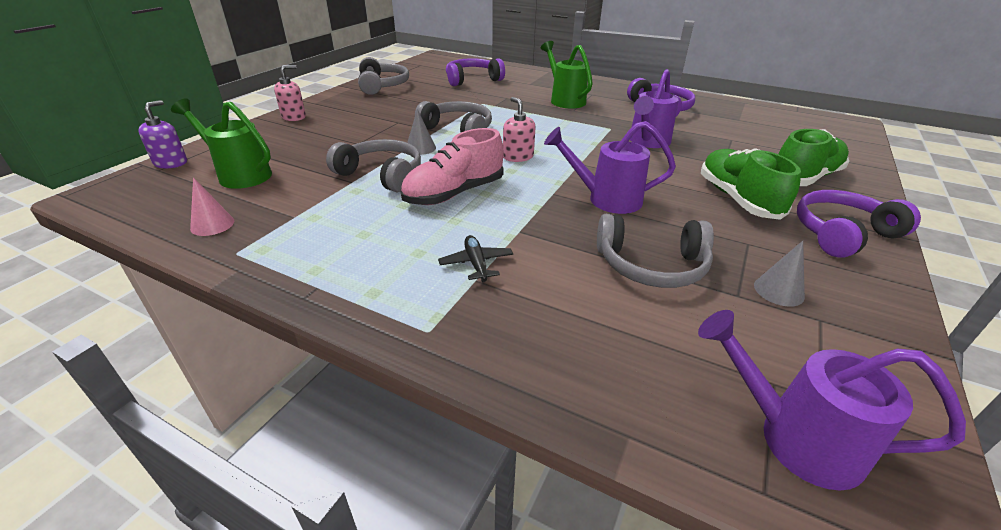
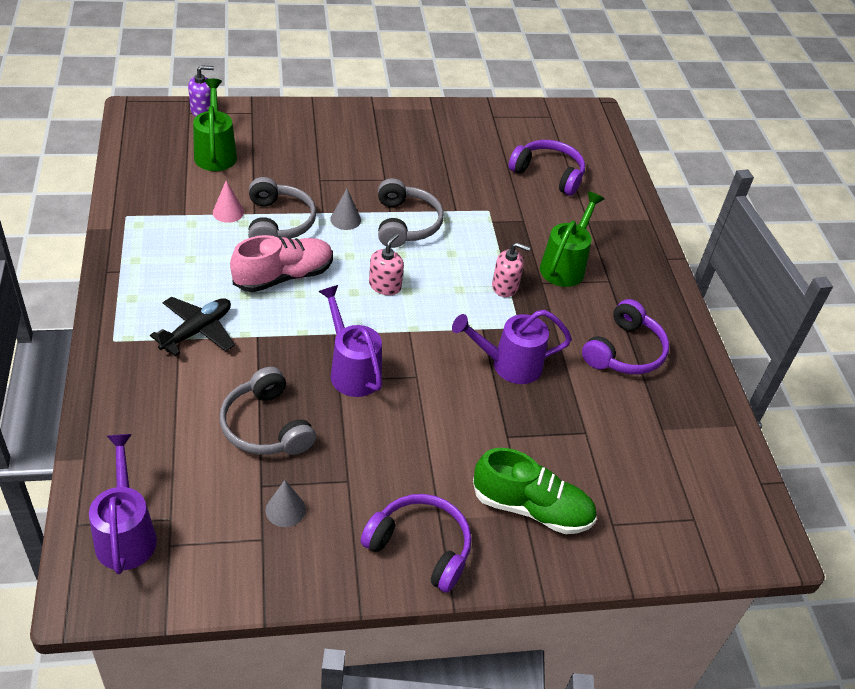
camera: 50 degrees right, 10 degrees up
pink cone [190,177,234,236] -> pink cone moved to [213,180,244,223]
pink soap dispenser [274,65,306,121] -> pink soap dispenser moved to [492,242,531,297]
grey headphones [358,57,409,95] -> none
pink shoe [400,128,504,205] -> pink shoe turned 135 degrees clockwise [230,235,333,292]
black plane [438,235,513,283] -> black plane [150,297,235,356], size x1.58
green shoe [701,148,801,220] -> none

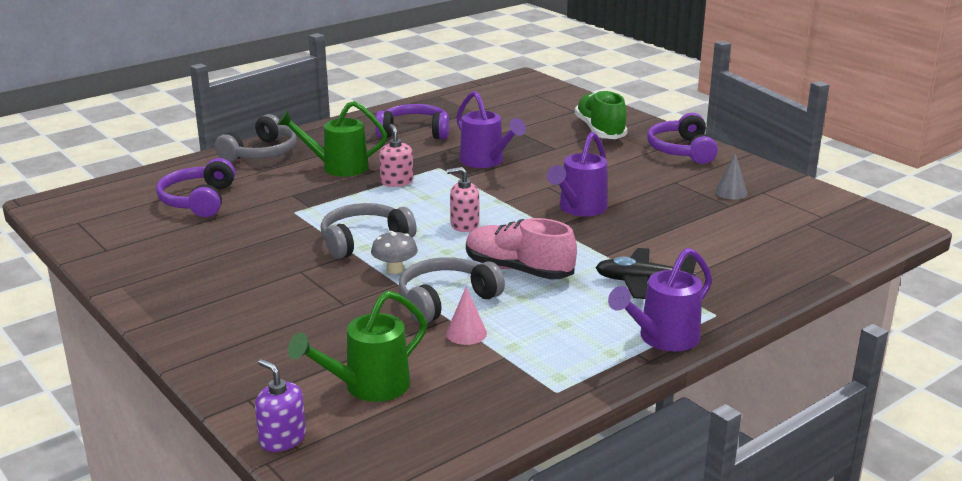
camera: 115 degrees left, 20 degrees down
purple watering can [89,434,157,574] -> purple watering can moved to [608,248,712,352]
grey headphones [220,367,316,455] -> grey headphones moved to [215,114,297,162]
grey cone [330,188,361,230] -> grey mushroom [371,231,418,274]

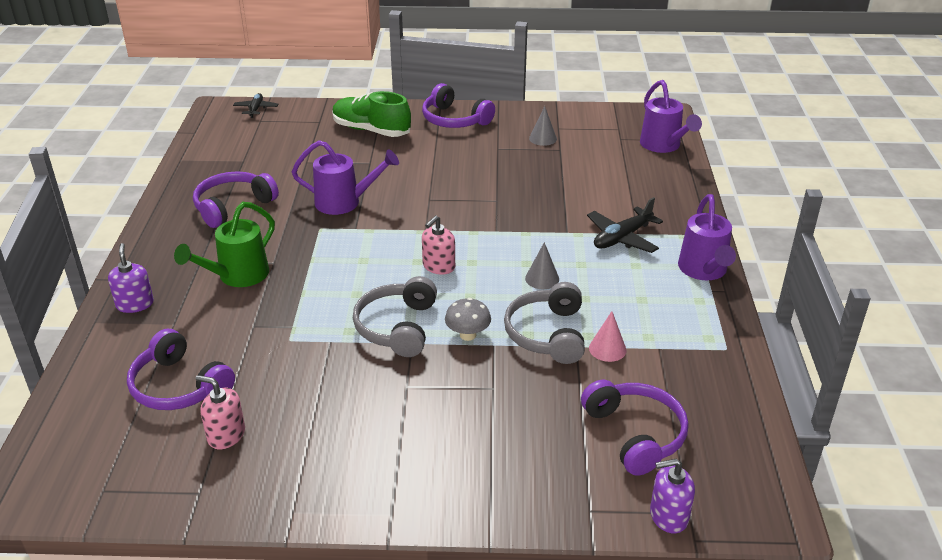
camera: 50 degrees left, 10 degrees up
grey headphones [215,114,297,162] -> purple soap dispenser [108,243,154,313]
green watering can [288,291,427,402] -> purple headphones [581,380,689,476]
pink soap dispenser [379,124,413,187] -> pink soap dispenser moved to [196,375,245,449]
pink shoe [466,218,577,280] -> grey cone [525,242,559,289]
purple watering can [547,132,607,216] -> purple watering can moved to [640,80,702,153]
none -> black plane [233,93,278,118]

